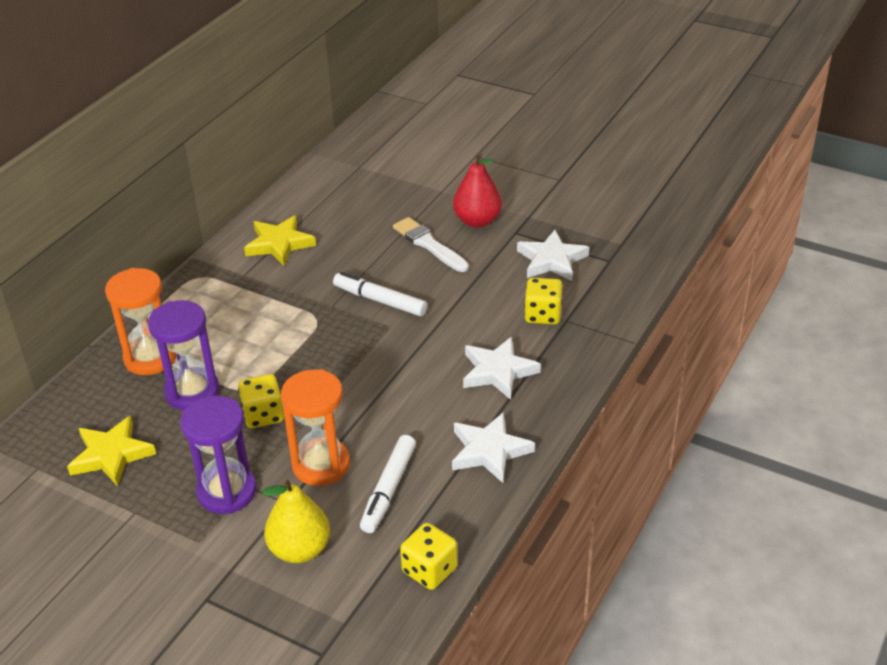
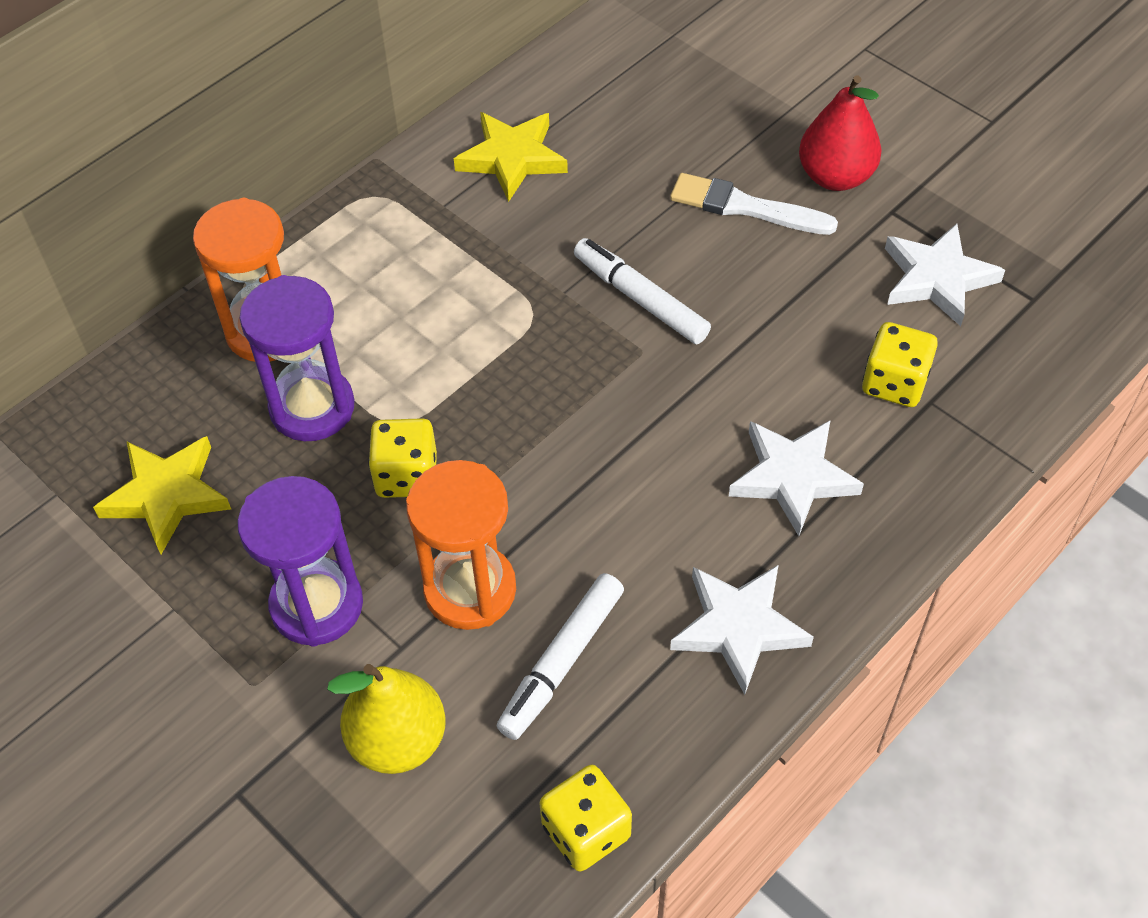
camera: 15 degrees right, 15 degrees up
white brush [393,217,469,272] -> white brush turned 45 degrees counterclockwise [670,173,838,235]

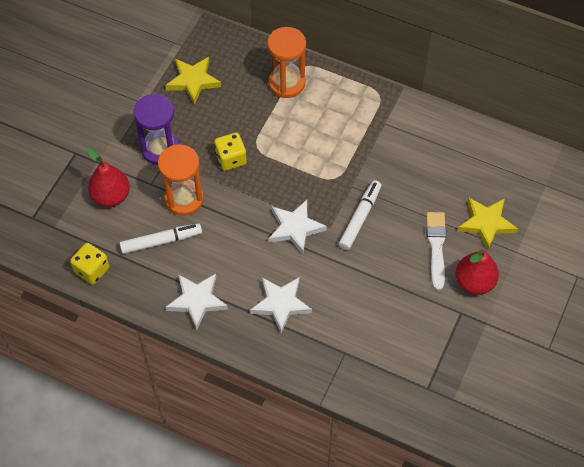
camera: 70 degrees right, 5 degrees up
purple hourglass [240,275,355,441] -> none
yellow pear [327,664,446,774] -> red pear [86,148,130,207]
yellow star [454,112,568,202] -> yellow star moved to [458,197,518,250]
white marker [497,573,624,740] -> white marker turned 150 degrees clockwise [119,223,202,254]
yellow dice [862,322,938,407] -> none
white star [885,223,1005,326] -> white star moved to [269,200,327,254]

